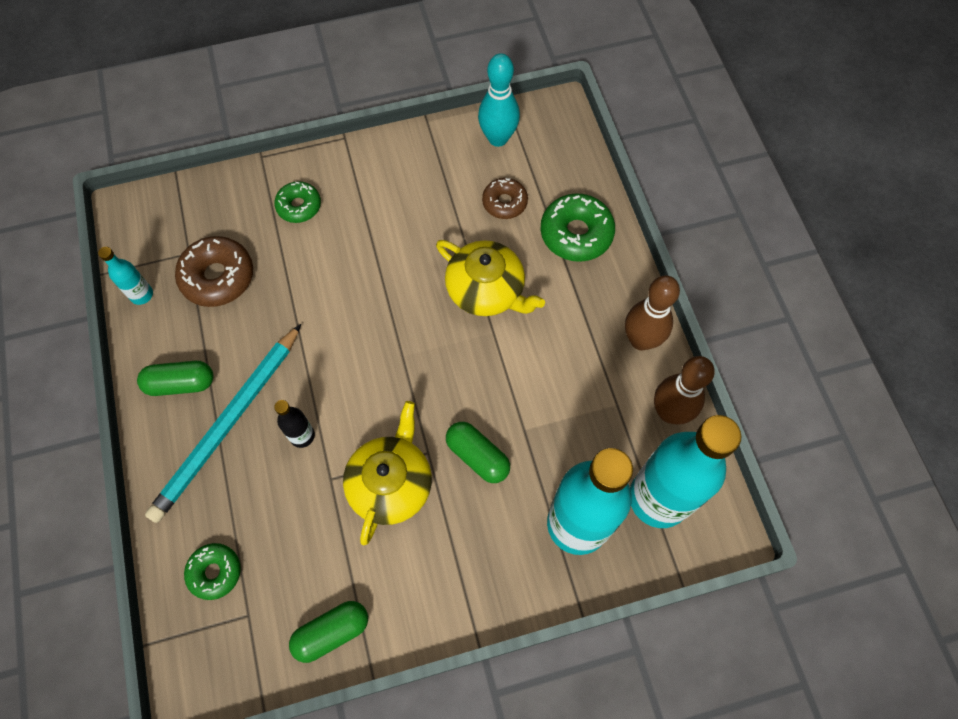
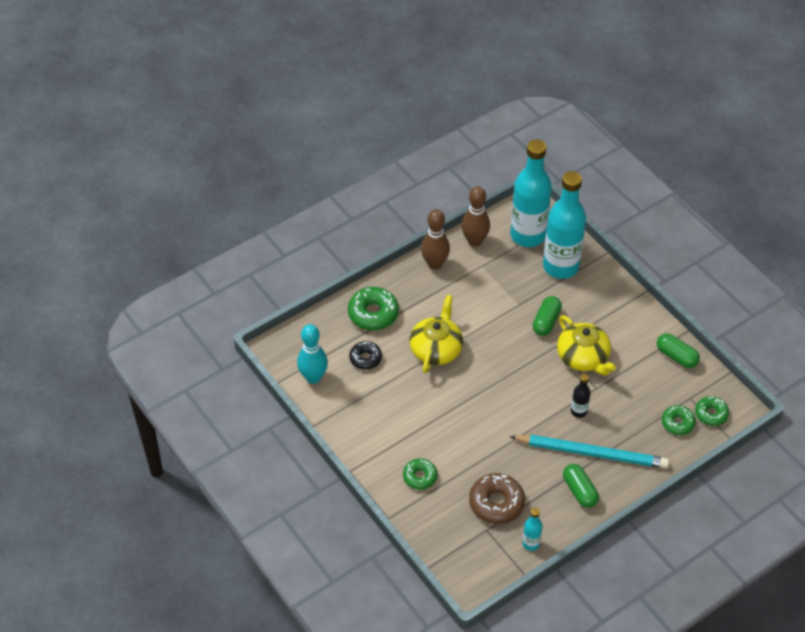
camera: 110 degrees left, 15 degrees down
yellow teapot [343,401,432,545] -> yellow teapot turned 120 degrees counterclockwise [557,315,616,376]
brown donut [482,178,528,219] -> black donut [349,341,382,370]
none -> green donut [695,396,729,426]

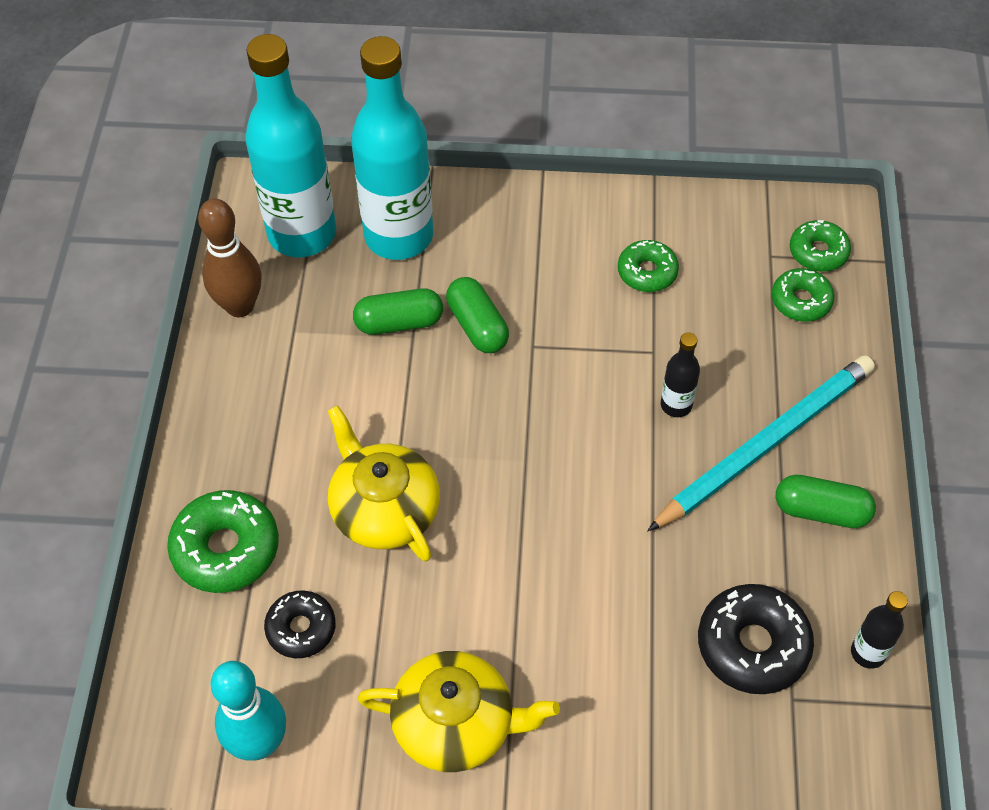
camera: 50 degrees left, 5 degrees up
green donut [403,459,437,490] -> green donut moved to [618,240,679,292]
brown bowling pin [421,209,450,270] -> none
brown donut [469,473,525,524] -> black donut [698,584,814,694]
turquoise bottle [522,508,543,551] -> black bottle [851,591,908,669]
yellow teapot [557,315,616,376] -> yellow teapot moved to [358,651,560,772]
green capsule [657,333,700,368] -> green capsule moved to [353,288,443,335]

